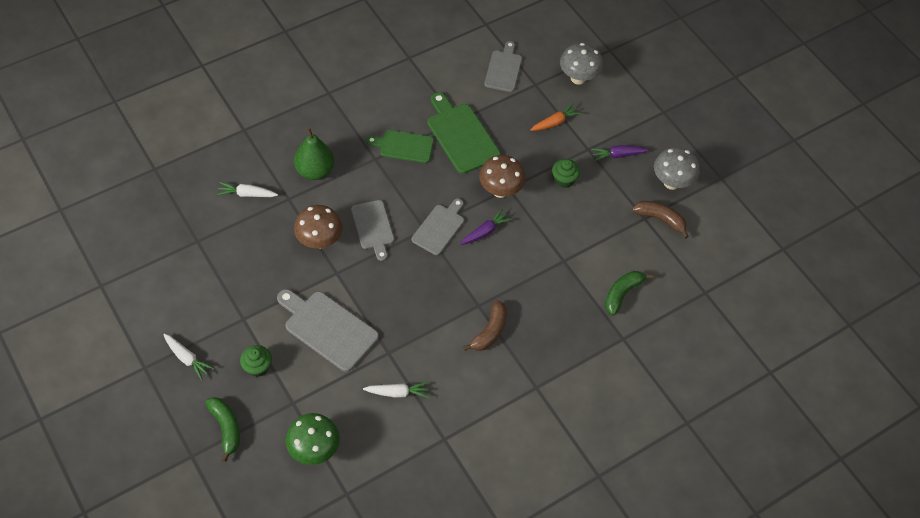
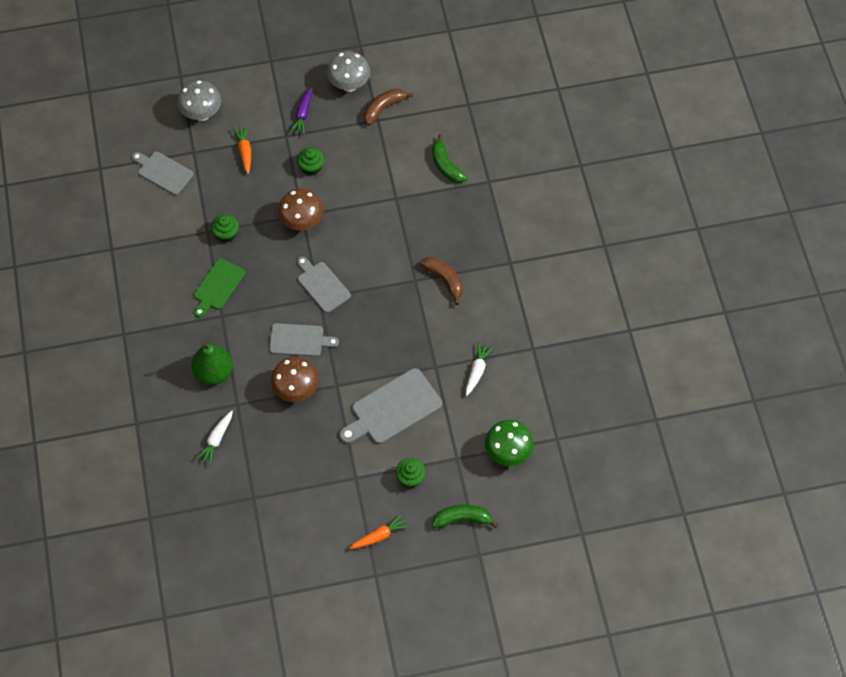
camera: 65 degrees left, 5 degrees up
white carrot [163,334,214,380] -> orange carrot [349,513,410,549]
green cutting board [427,92,501,174] -> green cupcake [211,214,239,243]
purple carrot [460,208,512,245] -> none

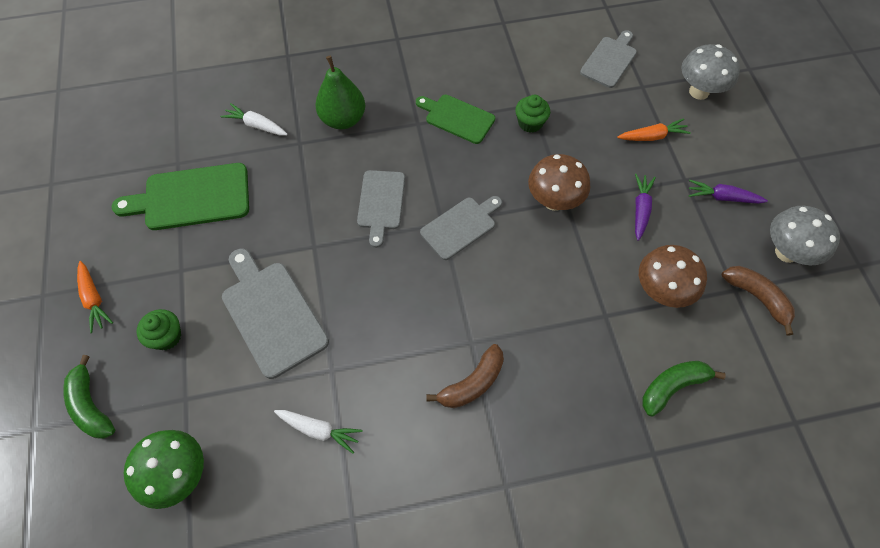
camera: 90 degrees right, 0 degrees up
brown mushroom [271,357,319,402] -> brown mushroom moved to [639,245,707,308]
green cupcake [297,147,324,176] -> purple carrot [635,174,656,241]
green banana [432,504,498,528] -> green banana turned 150 degrees clockwise [63,355,115,439]
none -> green cutting board [112,163,249,230]

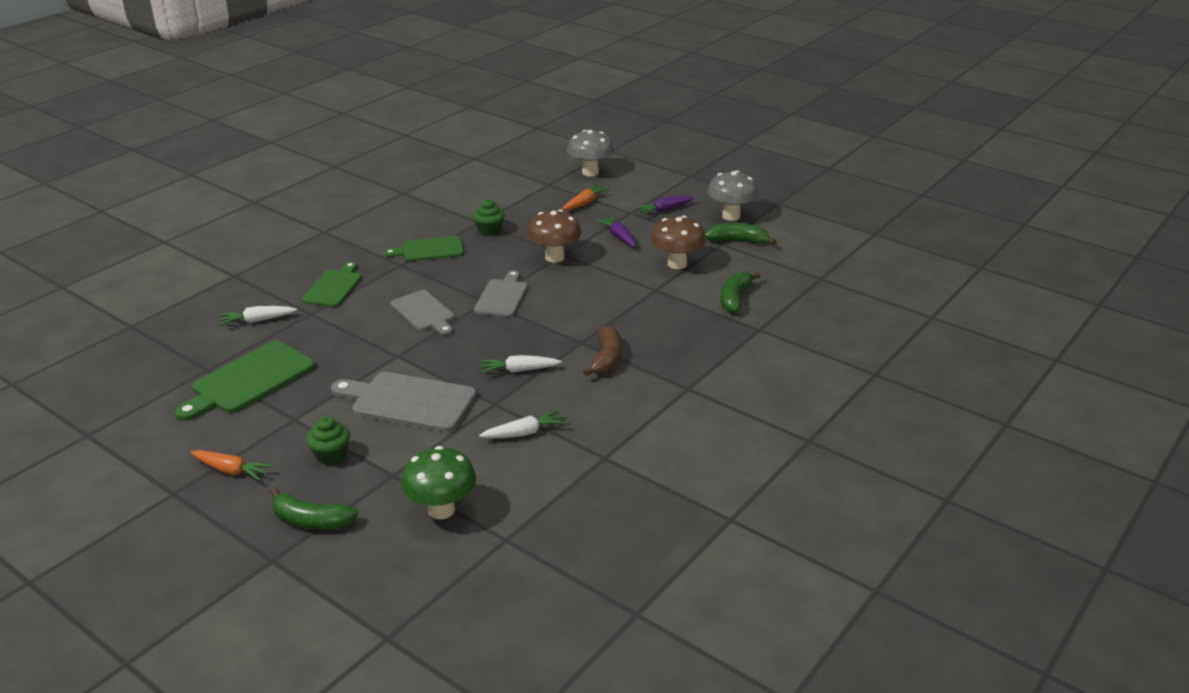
camera: 40 degrees left, 30 degrees down
green pear [315,56,365,129] -> green cutting board [302,262,361,307]
grey cutting board [580,30,637,88] -> none
brown banana [722,266,795,336] -> green banana [705,223,776,244]
none -> white carrot [480,355,562,374]

